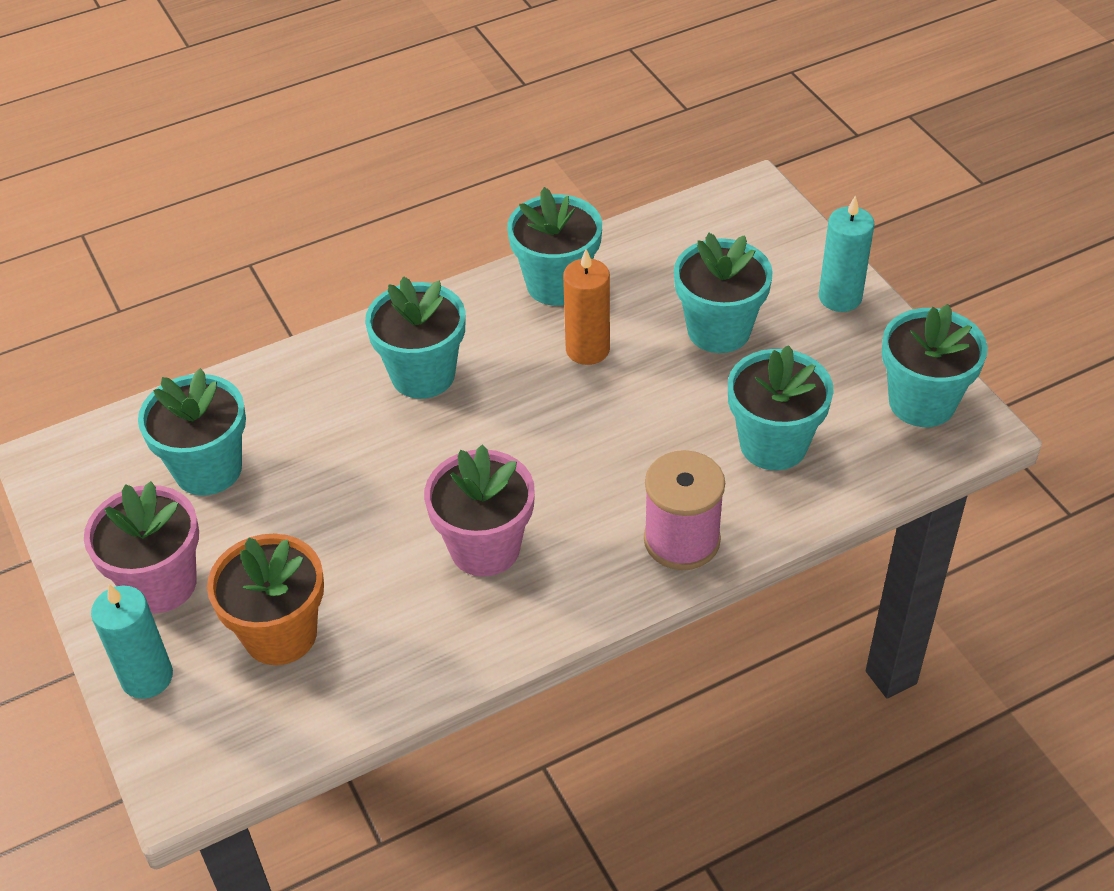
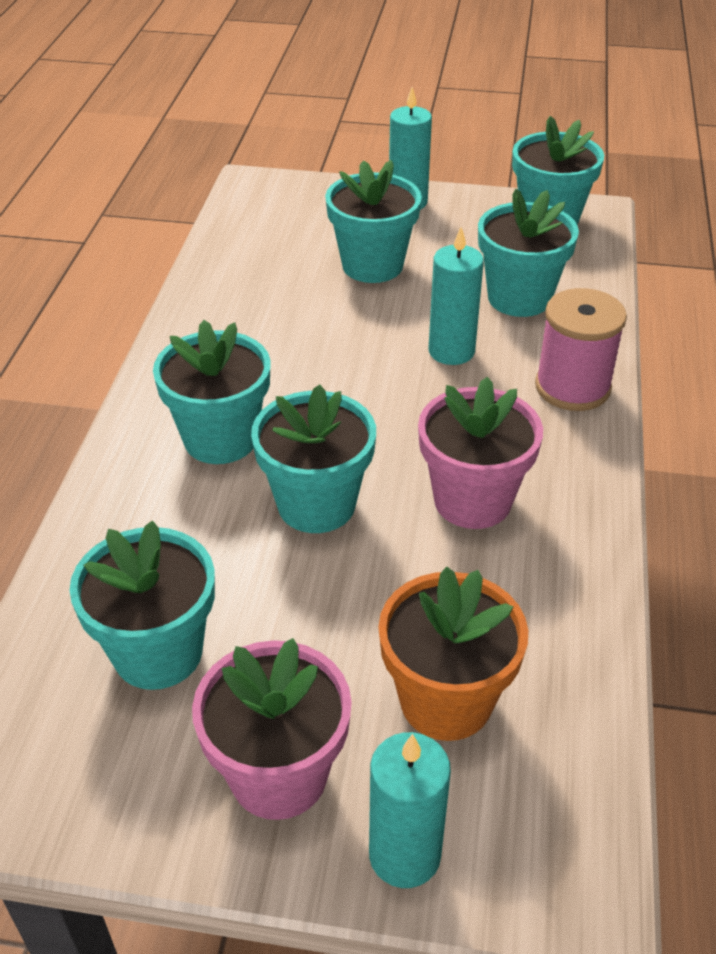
camera: 55 degrees left, 5 degrees down
turquoise flower pot [507,187,602,306] -> turquoise flower pot moved to [251,385,376,533]
orange candle [563,249,610,365] -> none
none -> turquoise candle [428,227,484,365]

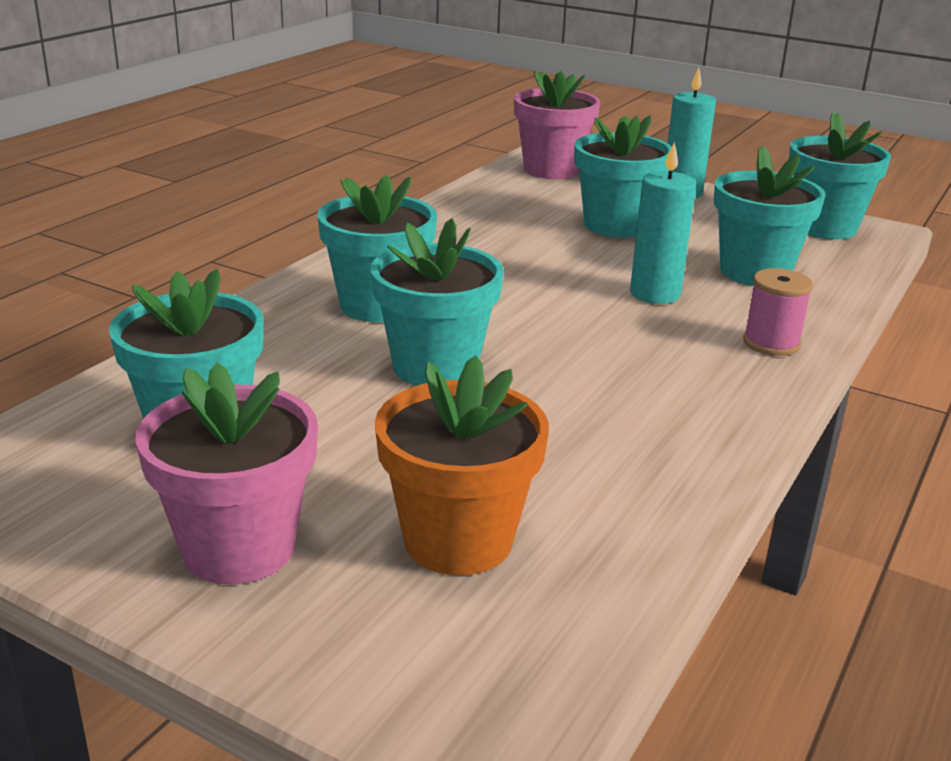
camera: 20 degrees right, 15 degrees down
turquoise candle [369,732,451,888] -> none
pink flower pot [418,377,543,529] -> pink flower pot moved to [514,71,600,179]
pink spool [535,288,627,411] -> pink spool [743,268,813,356], size x0.66

